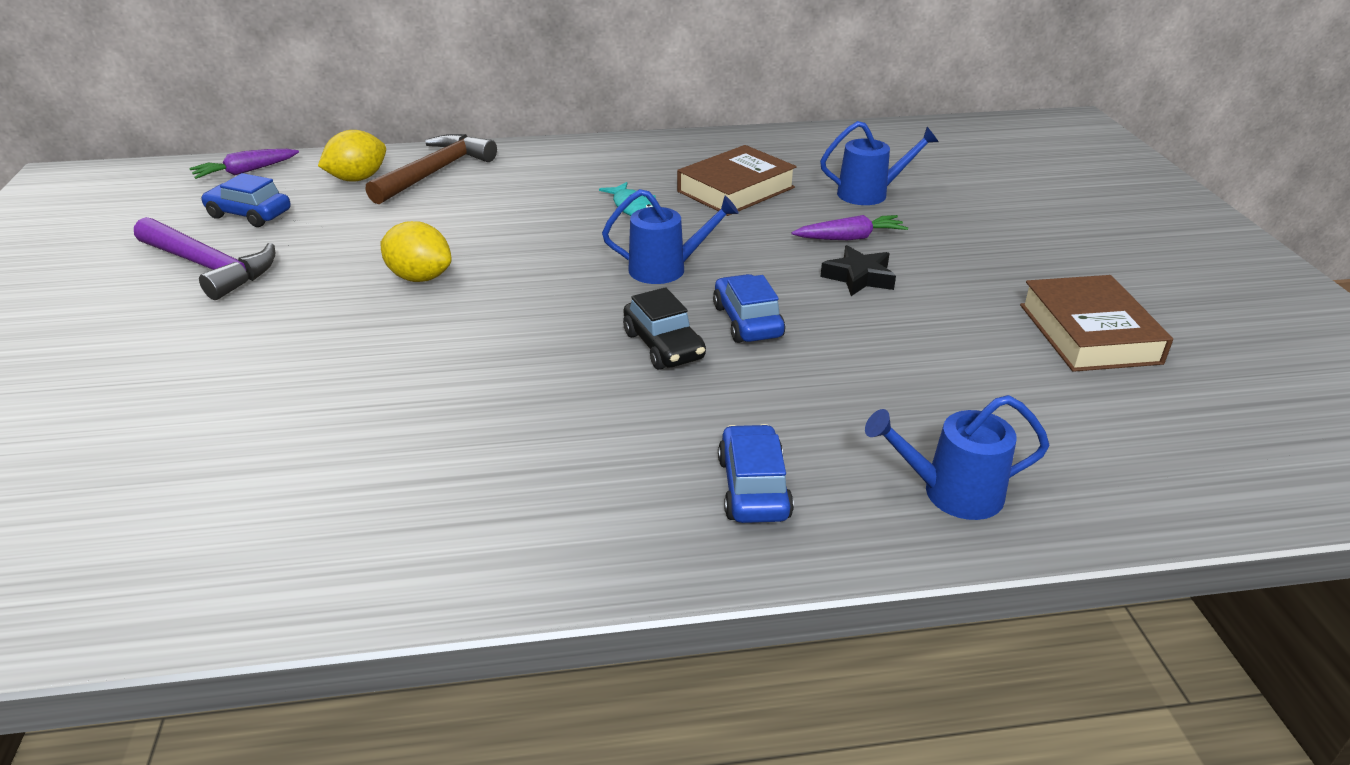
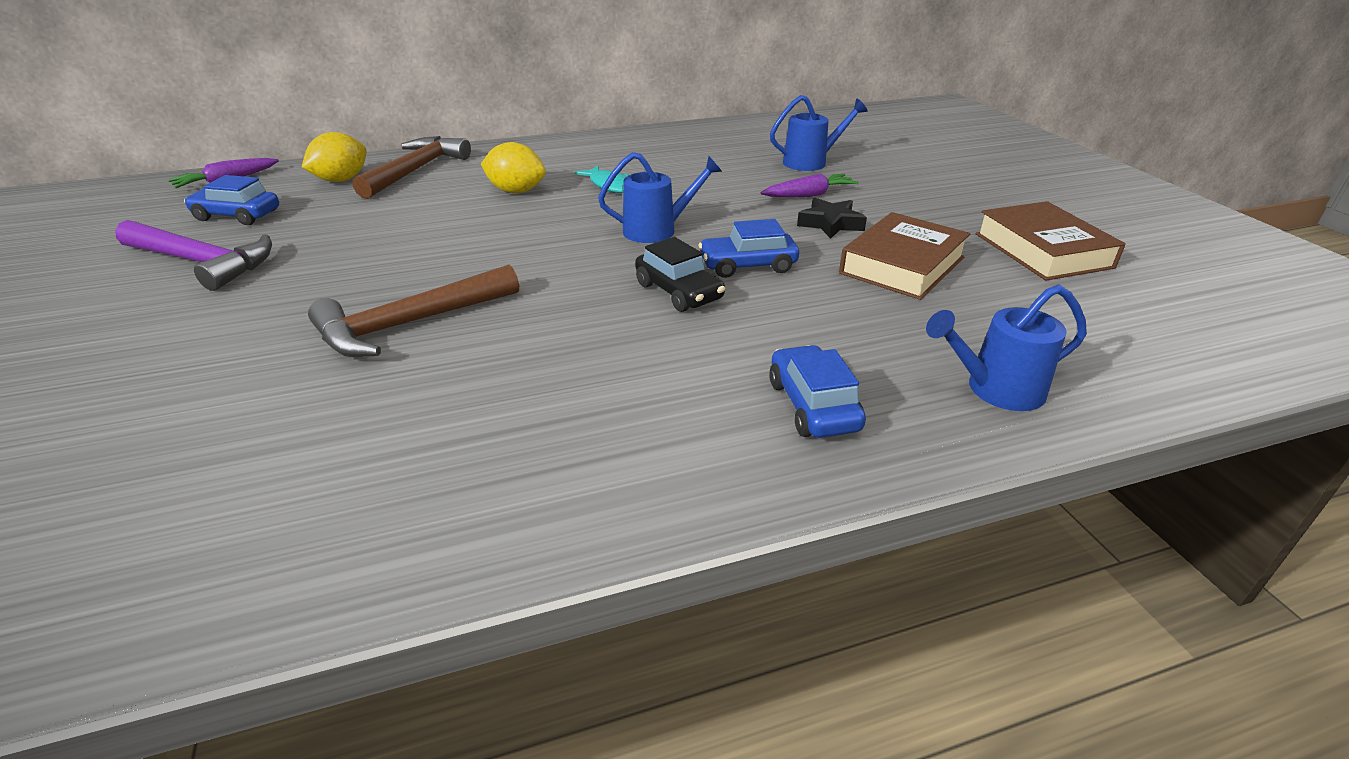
camera: 10 degrees left, 0 degrees up
yellow lemon [380,221,452,282] -> yellow lemon moved to [481,142,546,193]
brown book [677,145,797,216] -> brown book moved to [839,212,970,300]
blue car [713,274,785,343] -> blue car turned 75 degrees counterclockwise [699,219,799,278]
none -> brown hammer [308,265,519,357]

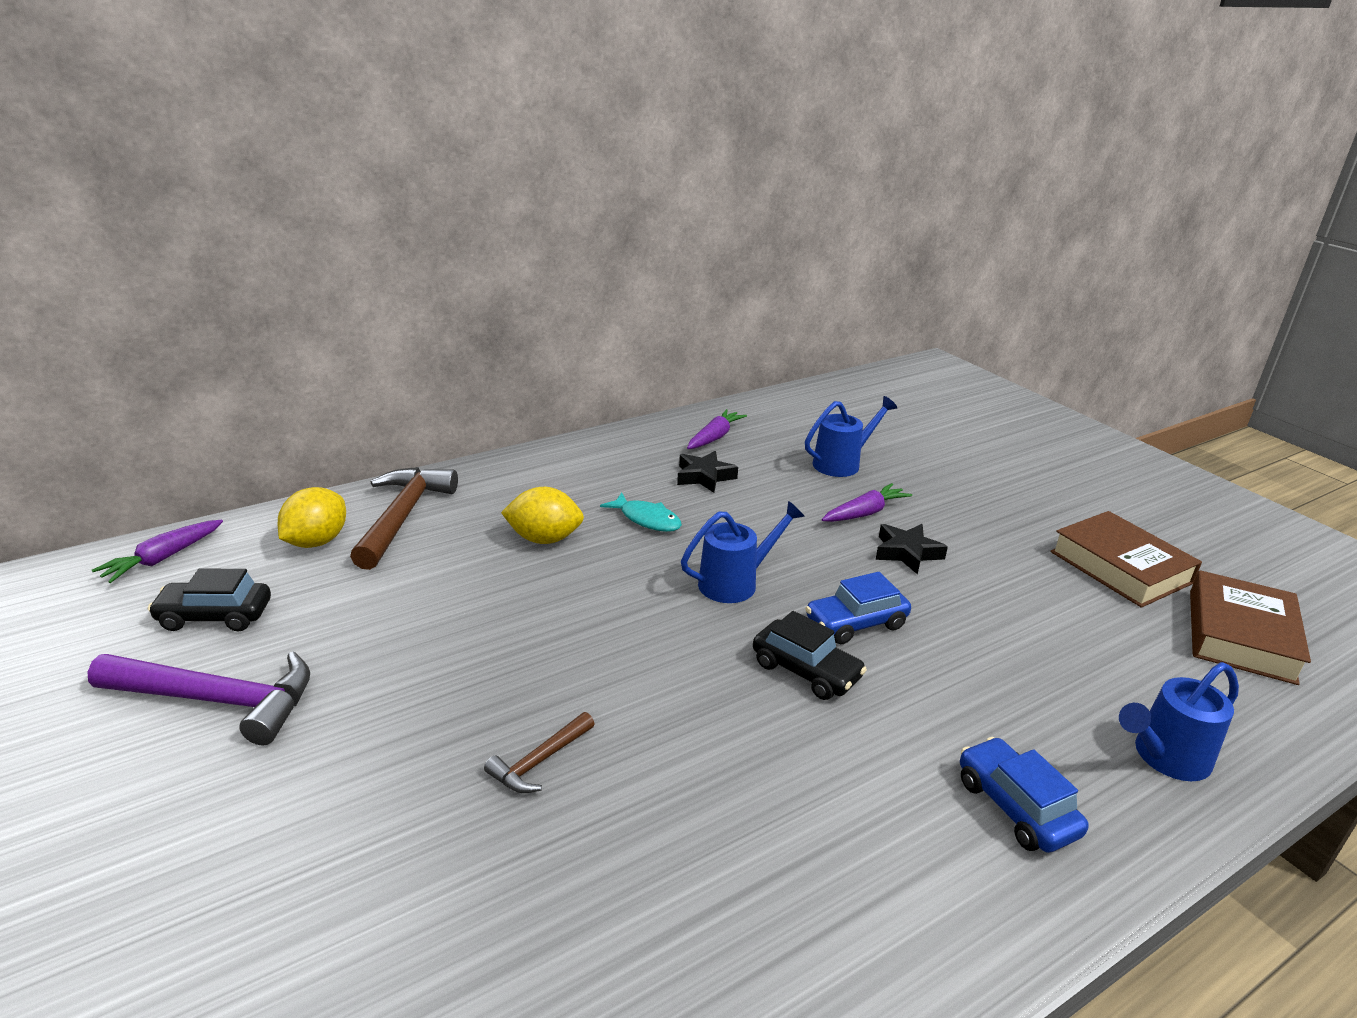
camera: 15 degrees left, 5 degrees down
blue car [184,175,279,225] -> black car [147,568,271,631]
brown hammer [308,265,519,357] -> brown hammer [484,712,594,793], size x0.51
brown book [839,212,970,300] -> brown book moved to [1190,570,1311,685]
none -> black star [677,451,738,493]
none -> purple carrot [687,409,747,449]

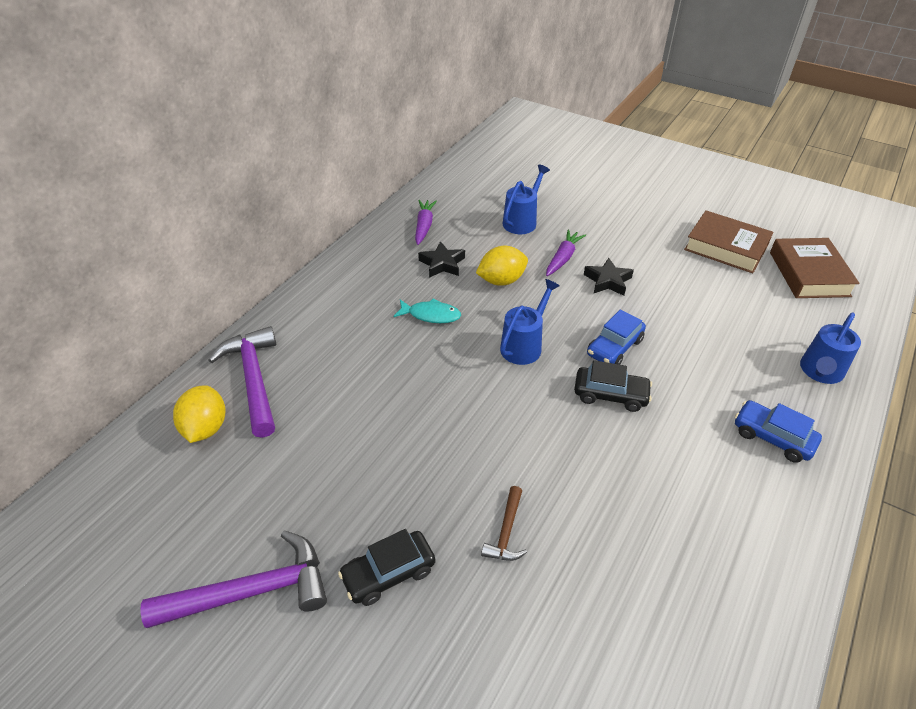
camera: 25 degrees left, 15 degrees up
purple carrot [92,520,223,583] -> none
black car [147,568,271,631] -> black car moved to [338,529,435,606]
brown hammer [350,467,458,570] -> purple hammer [208,326,276,438]
yellow lemon [501,487,584,544] -> yellow lemon moved to [476,246,528,286]

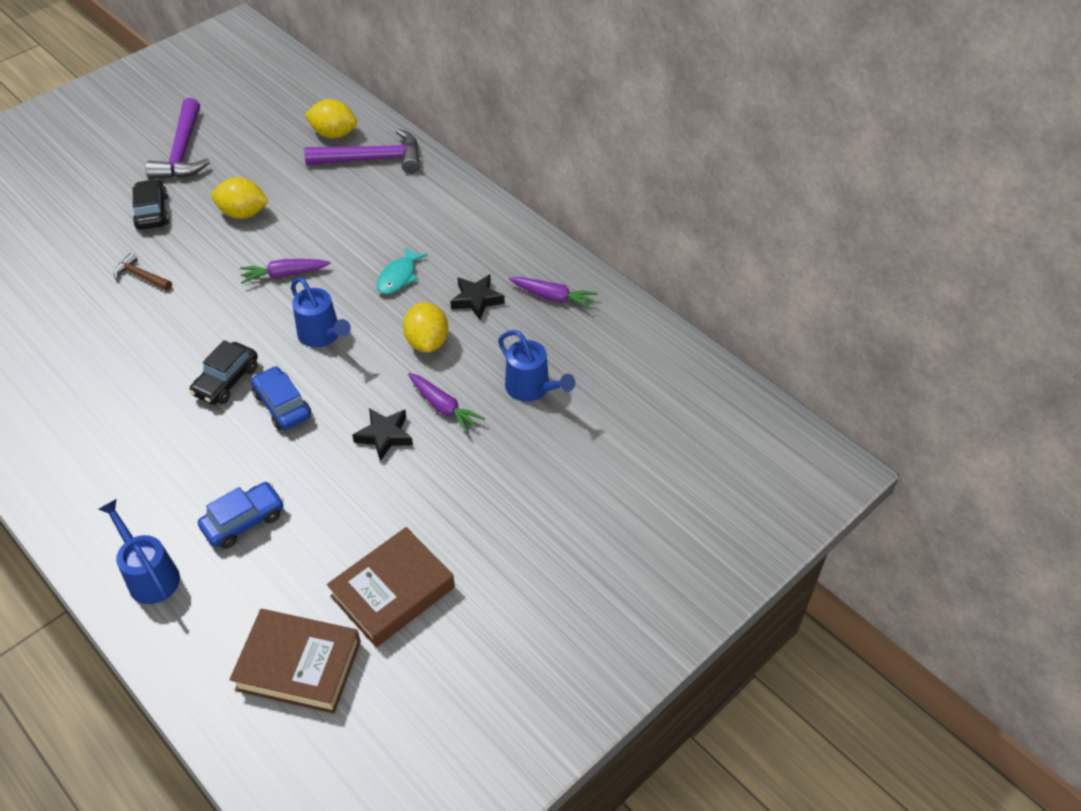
camera: 105 degrees right, 5 degrees up
blue car [735,400,822,463] -> blue car moved to [198,482,284,549]
none -> yellow lemon [211,177,269,219]
none -> purple carrot [240,259,331,284]

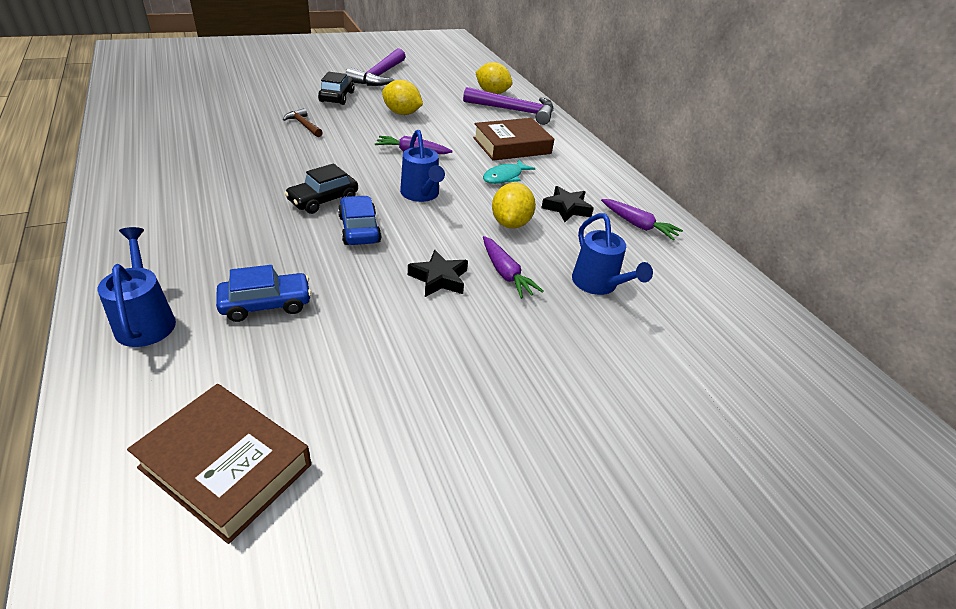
camera: 15 degrees right, 10 degrees down
brown book [327,527,455,647] -> brown book moved to [473,118,554,161]

